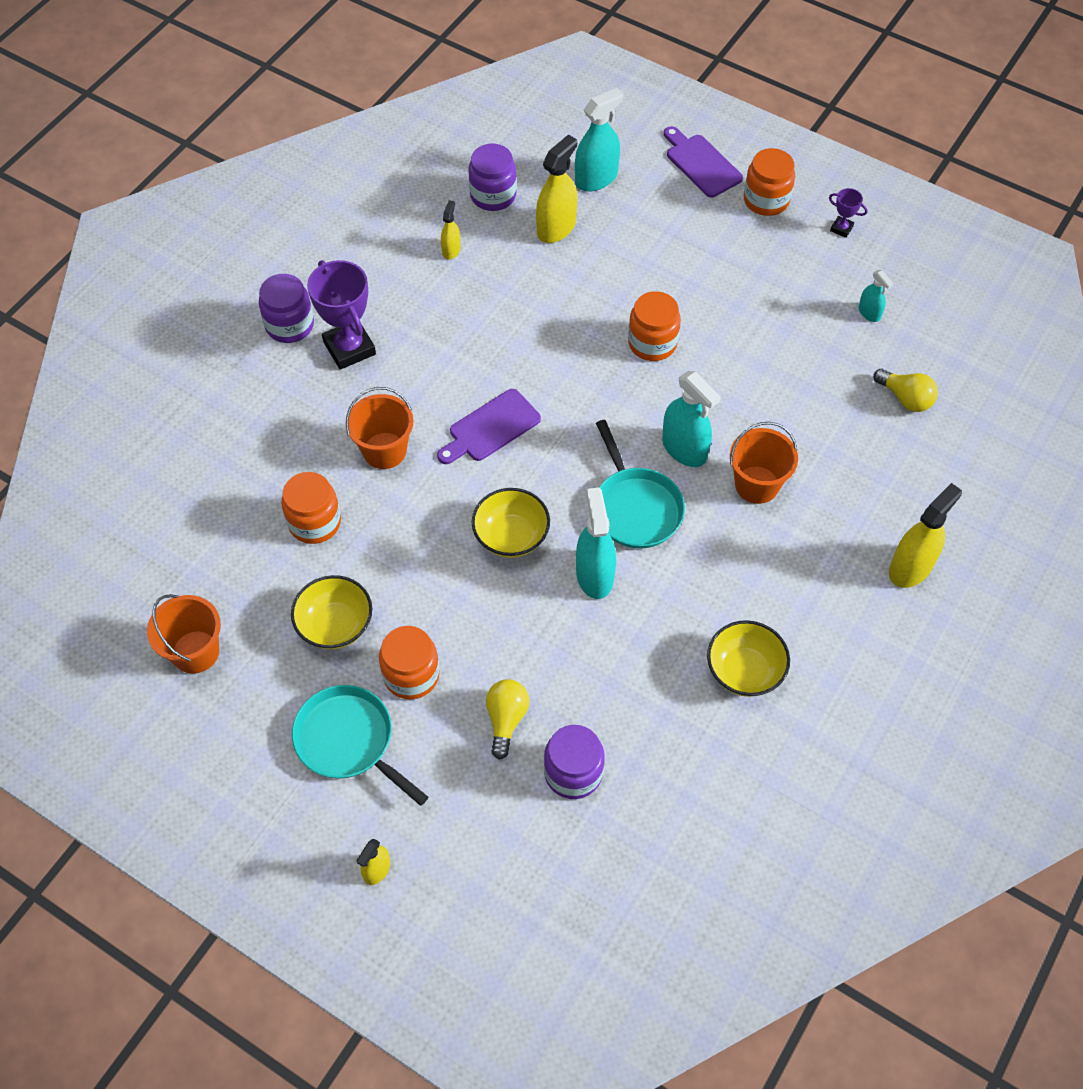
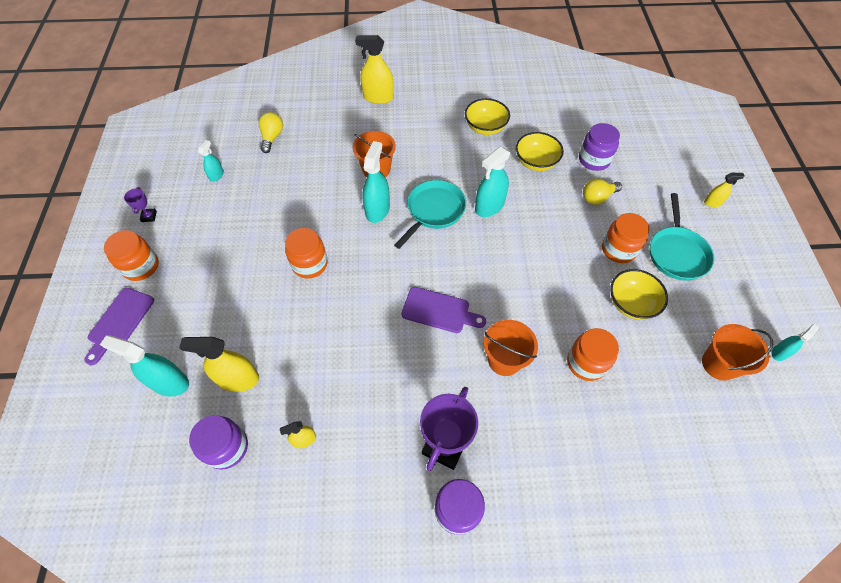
camera: 125 degrees left, 0 degrees up
yellow bowl [472,488,550,558] -> yellow bowl moved to [516,132,564,171]
none -> turquoise spray bottle [772,324,819,361]

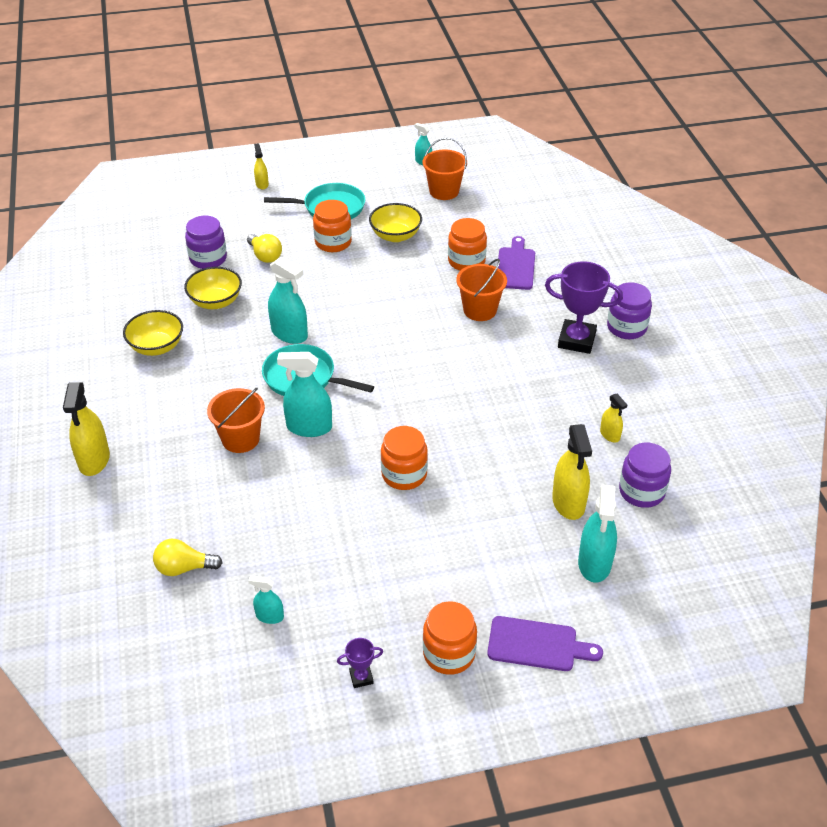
camera: 100 degrees left, 15 degrees down
purple cutting board [402,287,486,333] -> purple cutting board moved to [498,236,535,290]

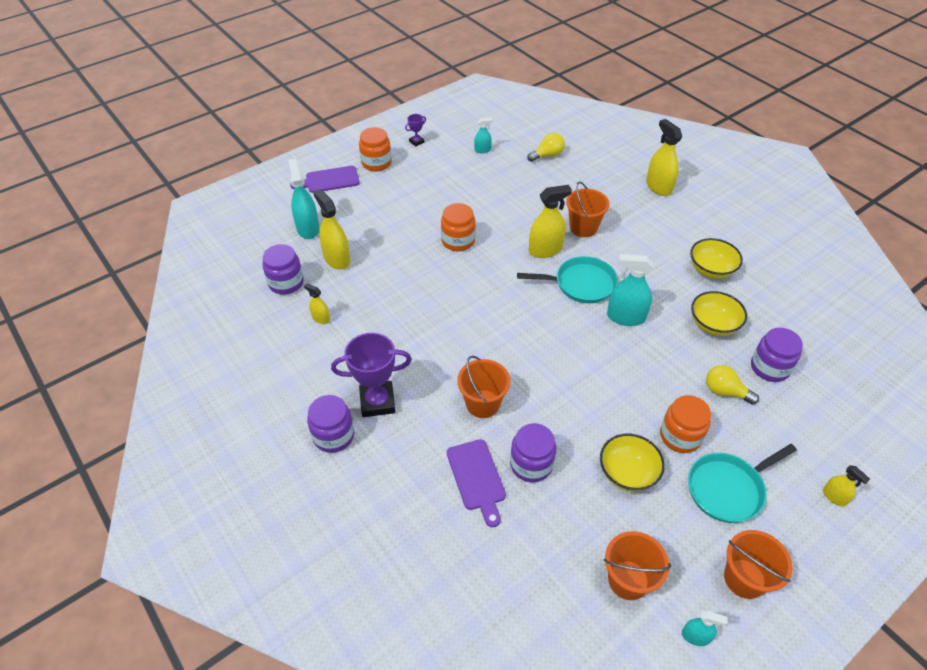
camera: 155 degrees right, 5 degrees up
turquoise spray bottle [277,352,332,437] -> yellow spray bottle [529,185,572,258]
orange jar [448,218,487,271] -> purple jar [510,423,556,483]
none -> orange bucket [724,530,793,599]

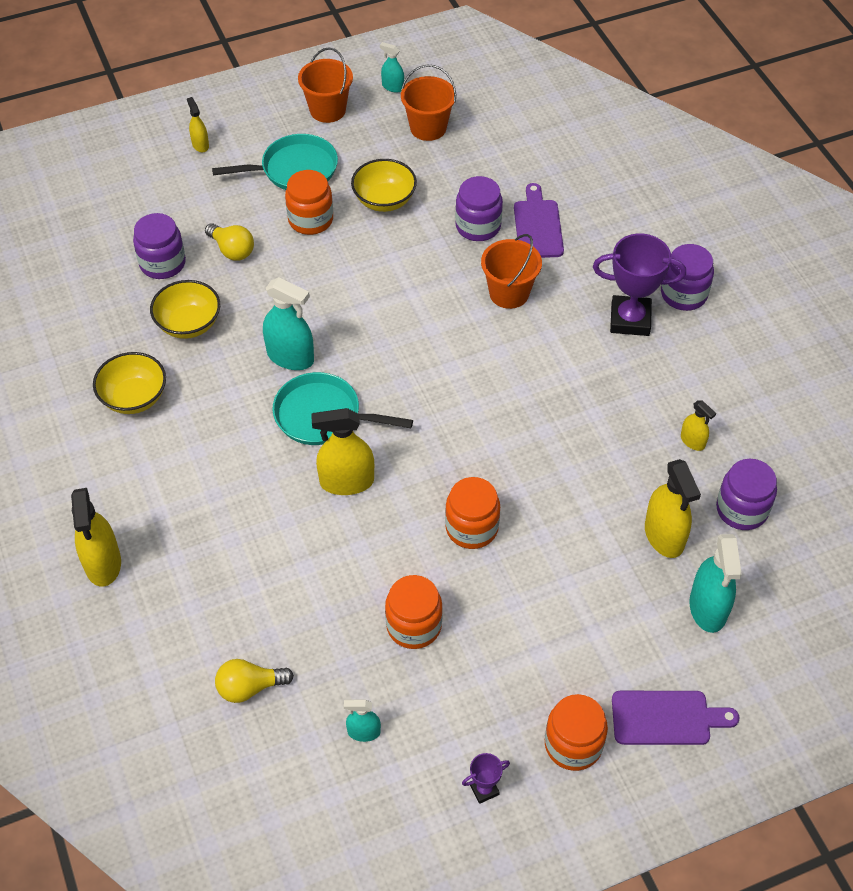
camera: 165 degrees left, 5 degrees up
orange bucket [566,182,610,237] -> none
none -> orange jar [385,575,443,649]

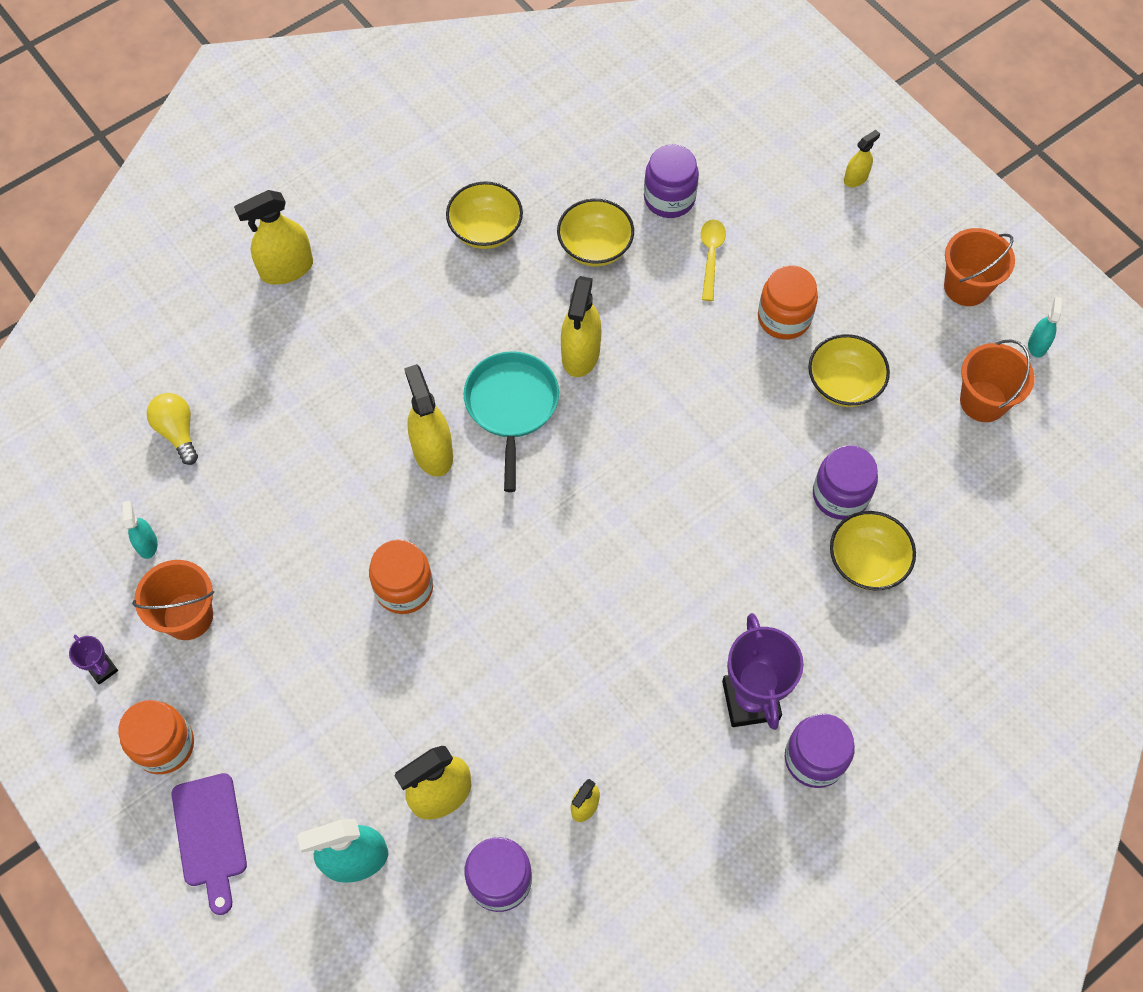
camera: 75 degrees right, 10 degrees up
yellow light bulb [205,223,254,261] -> yellow spoon [701,219,726,301]
turquoise pan [212,134,338,190] -> none
turquoise spray bottle [263,277,314,370] -> yellow spray bottle [561,276,601,377]
orange jar [385,575,443,649] -> none
orange bucket [481,234,542,309] -> orange bucket moved to [132,560,214,640]
purple cutting board [514,183,564,258] -> yellow bowl [830,511,916,590]

